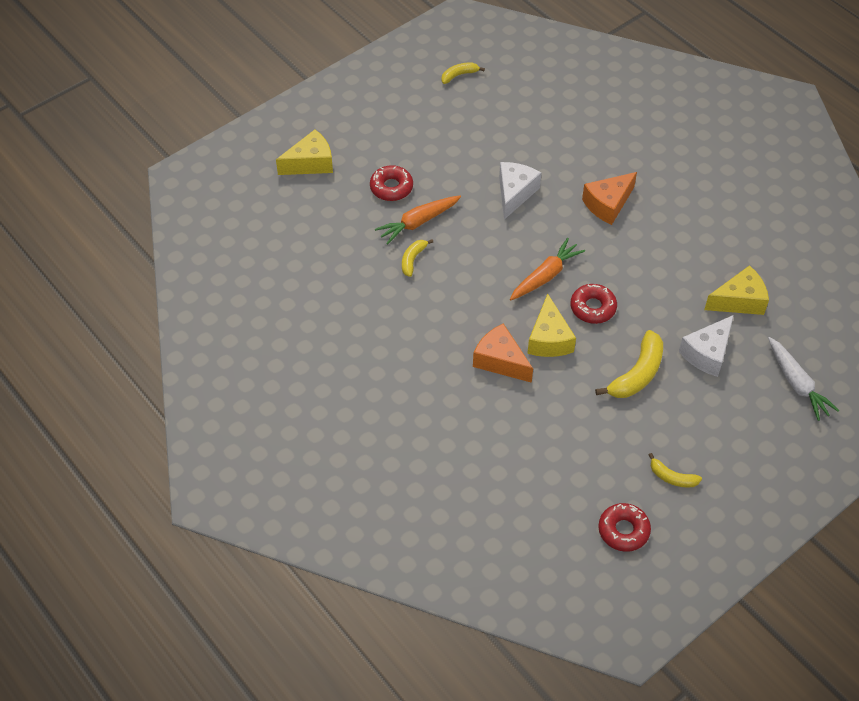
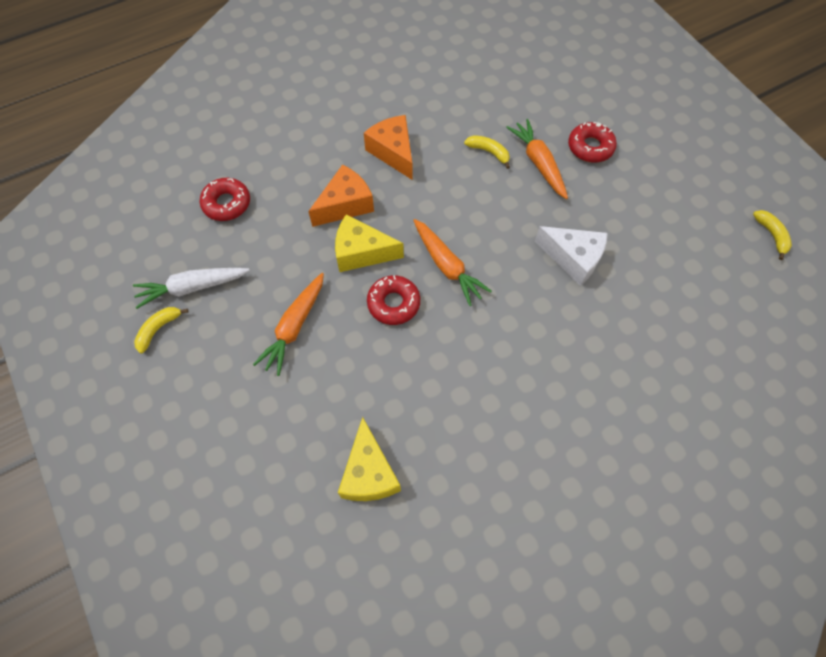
camera: 100 degrees right, 10 degrees up
yellow cheese [276,130,333,175] -> none
orange cheese [582,172,637,225] -> orange cheese moved to [364,115,413,180]
yellow banana [595,330,663,398] -> orange carrot [253,273,324,376]
red donut [598,503,651,552] -> red donut moved to [199,178,250,221]
white cheese [679,315,734,377] -> none
white carrot [768,337,839,421] -> white carrot moved to [133,268,250,309]

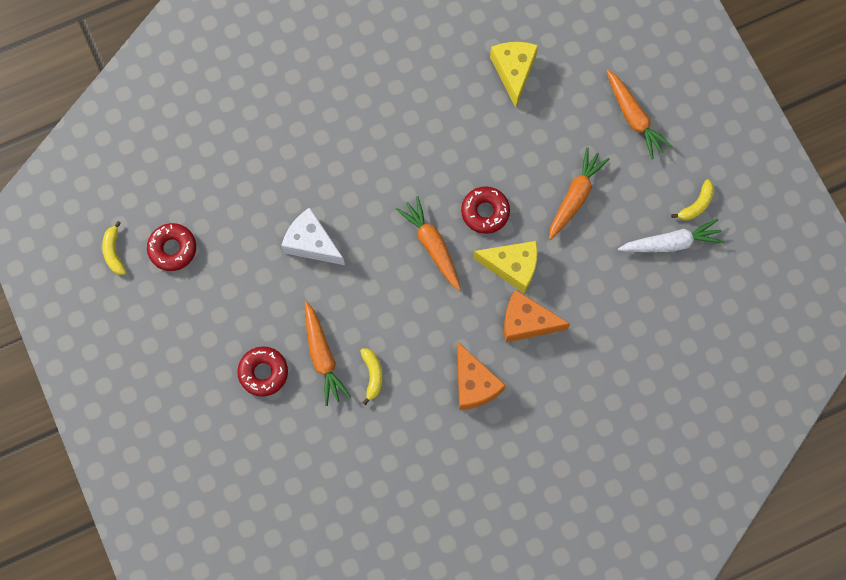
camera: 175 degrees left, 10 degrees up
red donut [199,178,250,221] -> red donut moved to [147,223,196,271]
orange cheese [308,165,374,227] -> orange cheese turned 45 degrees clockwise [504,290,570,342]
yellow banana [464,135,510,169] -> yellow banana turned 135 degrees counterclockwise [360,348,383,405]
none -> orange carrot [607,70,673,159]

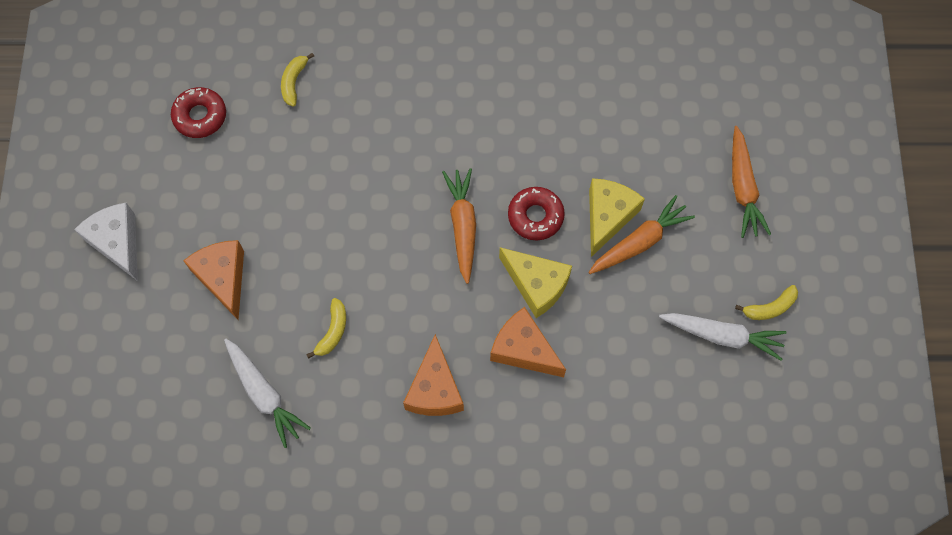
camera: 25 degrees right, 5 degrees down
yellow banana [102,221,126,275] -> yellow banana moved to [281,53,314,106]
red donut [237,346,288,397] -> orange cheese [183,240,244,320]
white cheese [281,207,345,265] -> white cheese moved to [74,203,138,281]
orange carrot [305,301,351,406] -> none
yellow cheese [490,42,538,108] -> yellow cheese moved to [589,178,645,257]
none -> white carrot [224,339,311,448]

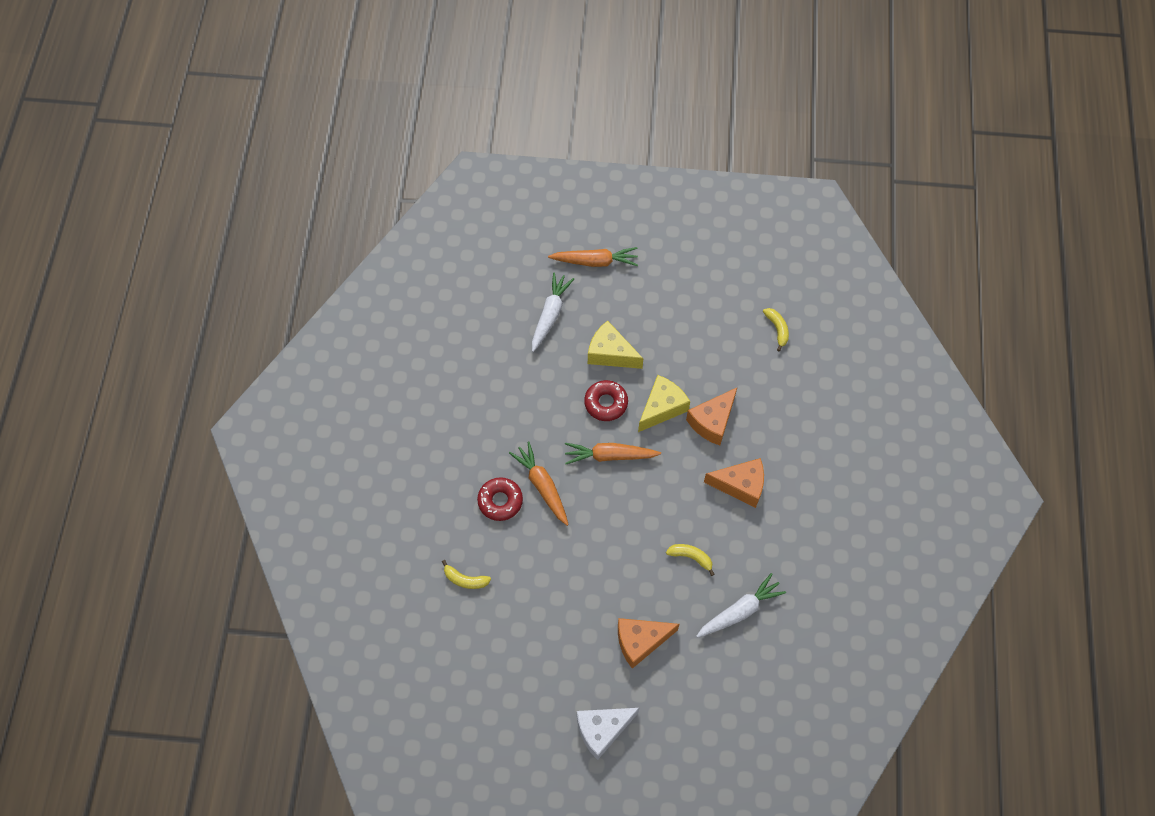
camera: 85 degrees left, 5 degrees down
red donut [171,87,226,138] -> red donut moved to [477,477,523,521]
orange carrot [588,195,695,274] -> orange carrot moved to [509,441,569,526]
white carrot [659,313,787,360] -> white carrot moved to [532,272,574,352]
yellow banana [735,285,798,320] -> yellow banana moved to [763,308,789,351]

